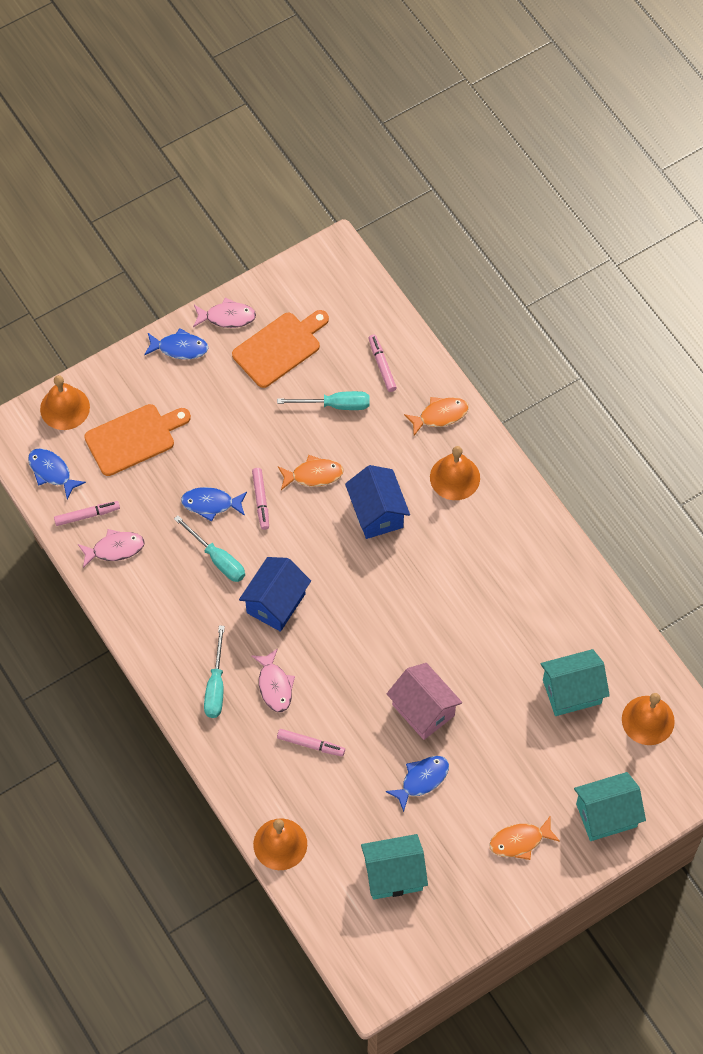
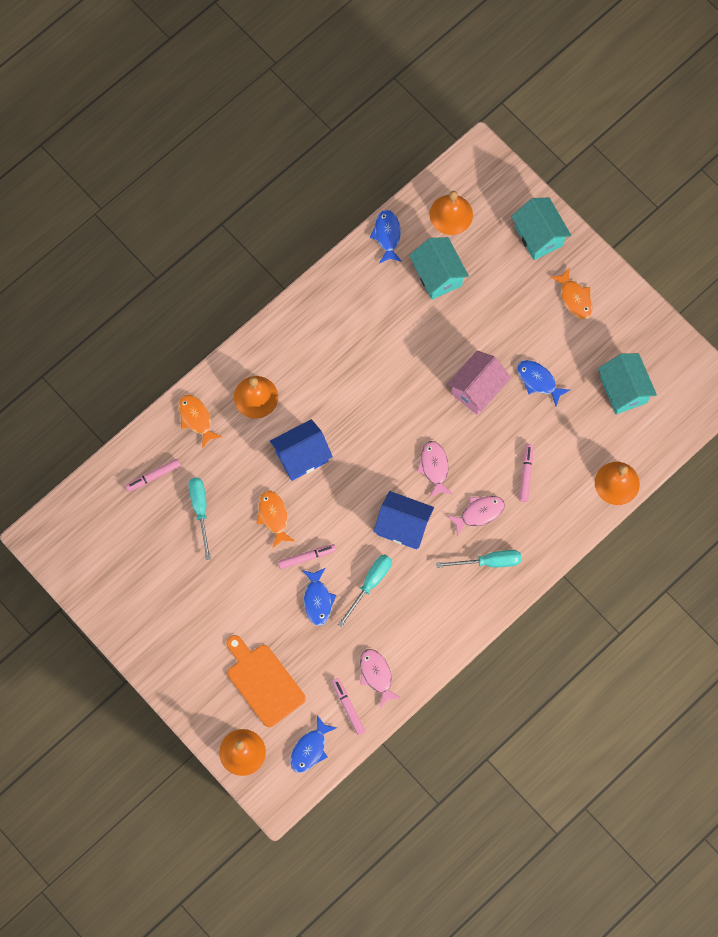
camera: 100 degrees left, 10 degrees up
blue fish [144,328,209,359] -> blue fish moved to [370,210,402,263]
pink fish [193,297,256,328] -> pink fish moved to [417,441,452,498]
orange cutting board [232,310,329,388] -> none

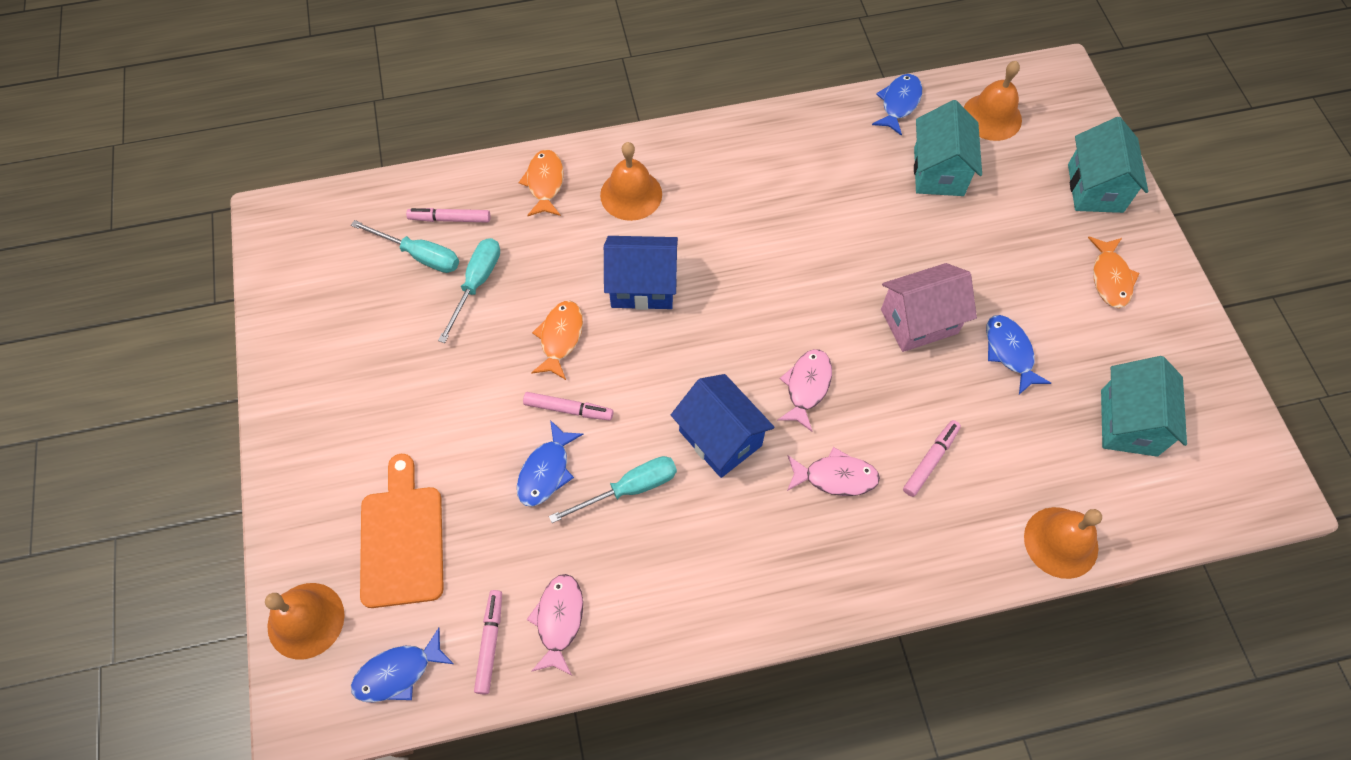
camera: 30 degrees right, 10 degrees down
turquoise screwdriver [436,550,521,568] -> turquoise screwdriver moved to [351,220,459,273]

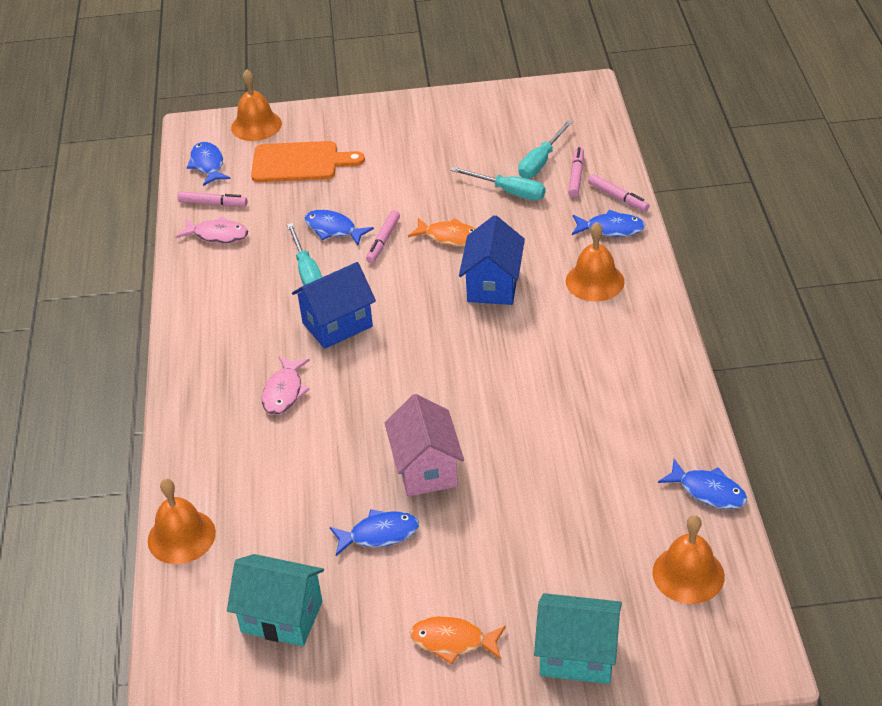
camera: 100 degrees right, 20 degrees down
orange fish [519,150,564,216] -> blue fish [572,210,646,237]
pink fish [777,349,832,432] -> none
pink marker [903,420,961,497] -> pink marker moved to [588,174,650,212]
turquoise house [914,100,982,196] -> none

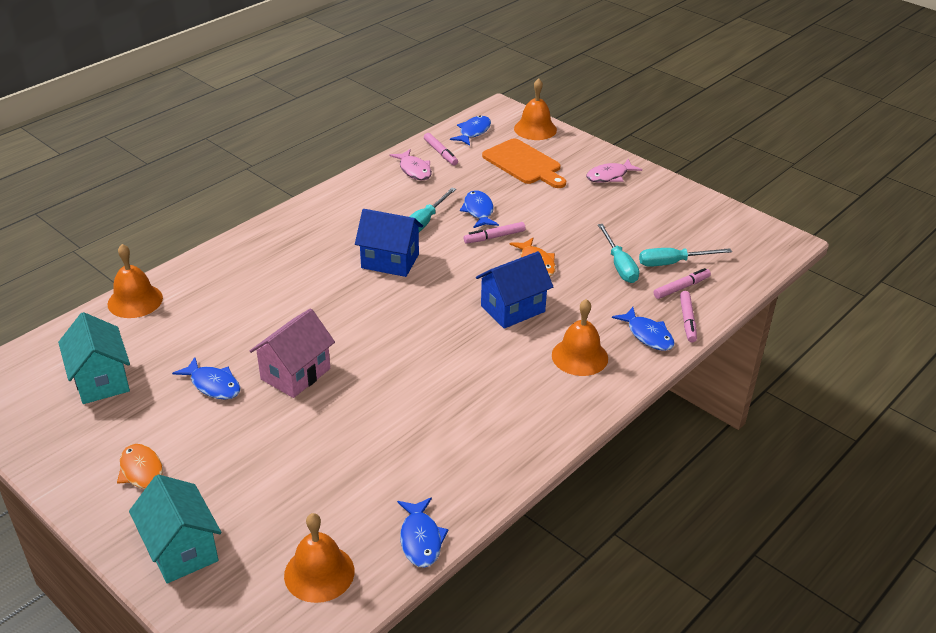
camera: 45 degrees right, 5 degrees down
pink fish [262,356,310,415] -> pink fish moved to [586,159,642,183]

